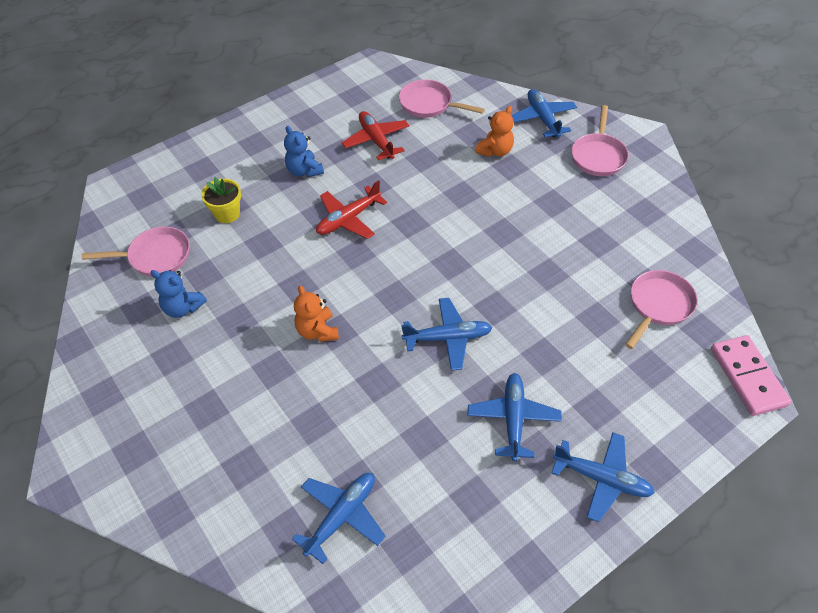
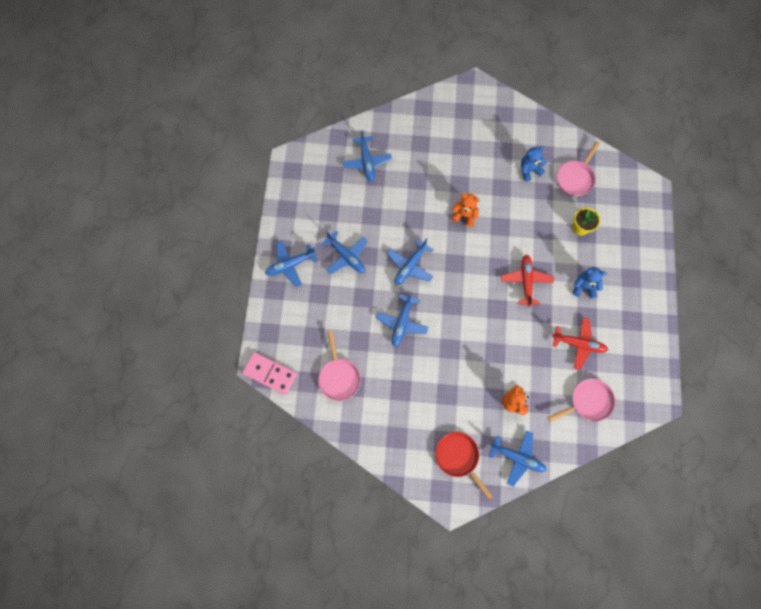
camera: 130 degrees right, 20 degrees up
pink pan [571,105,629,176] -> red pan [435,432,493,500]
none -> blue plane [376,292,428,347]

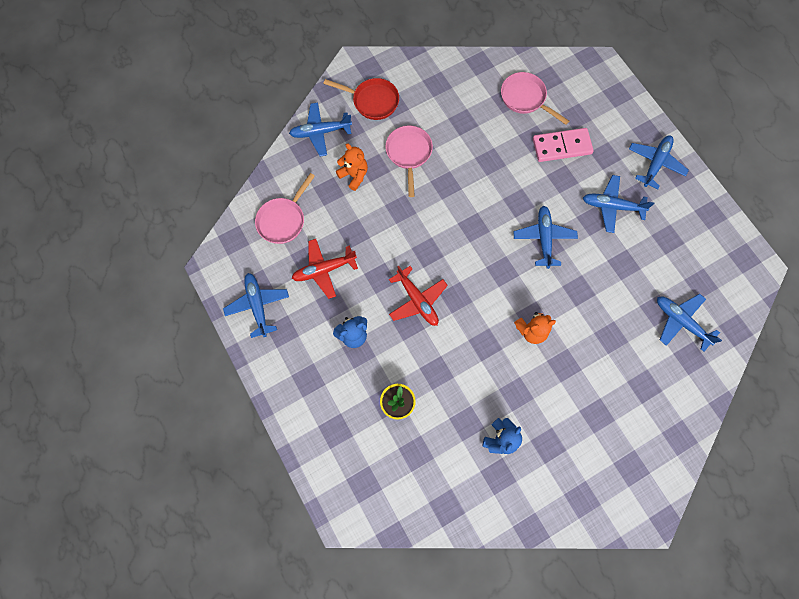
camera: 145 degrees right, 0 degrees up
pink domino [242,352,297,395] -> pink domino moved to [533,128,594,162]
blue plane [376,292,428,347] -> blue plane moved to [223,273,289,338]
pink pan [557,141,600,196] -> pink pan moved to [385,125,433,197]

